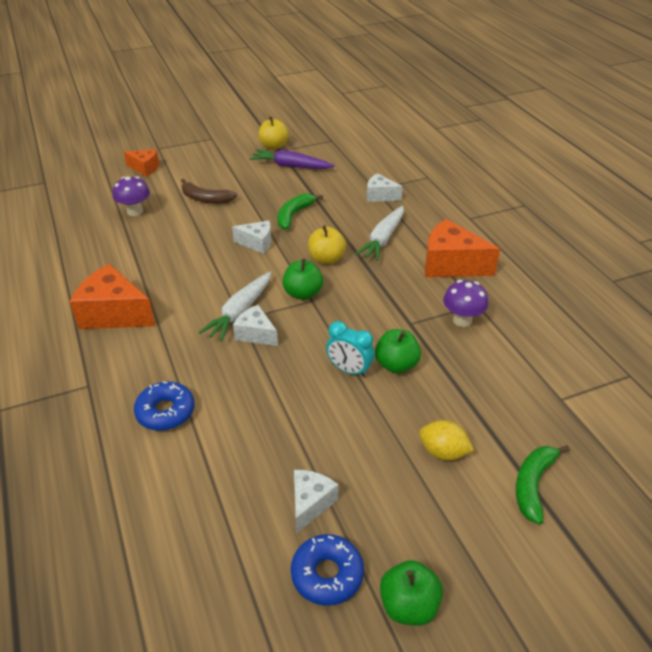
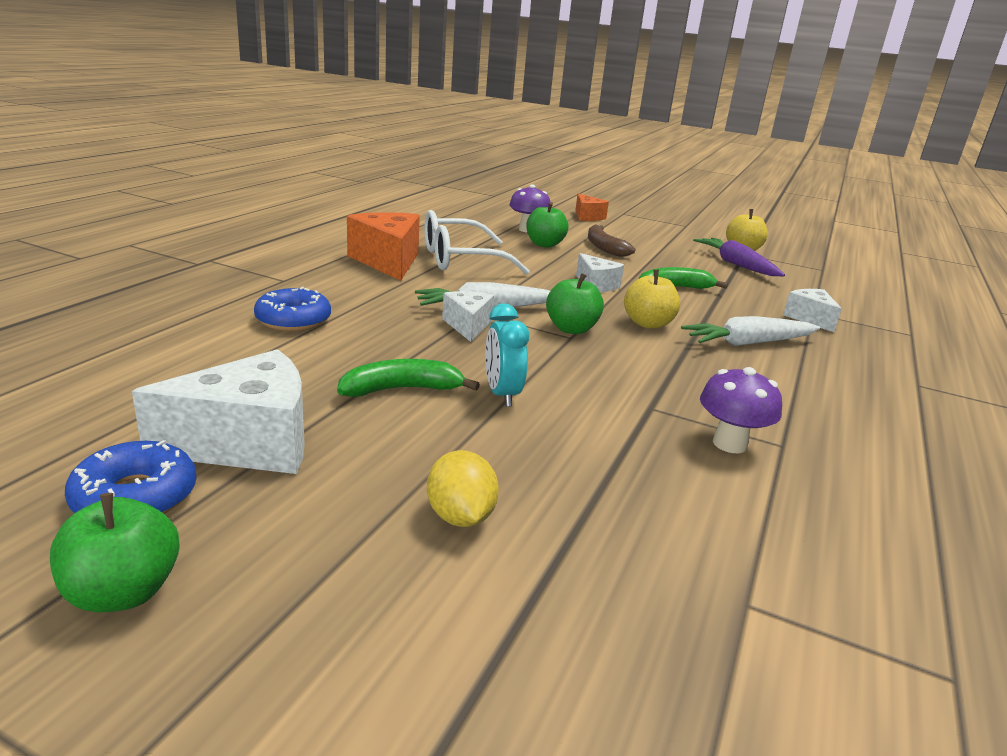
camera: 45 degrees right, 15 degrees down
white cheese [294,470,338,534] -> white cheese [132,349,305,474], size x1.75
green apple [375,329,421,373] -> green apple moved to [526,202,569,248]
orange cheese [425,219,500,277] -> none
green banana [516,445,570,525] -> green banana moved to [337,359,480,397]
none -> white glasses [424,210,530,275]

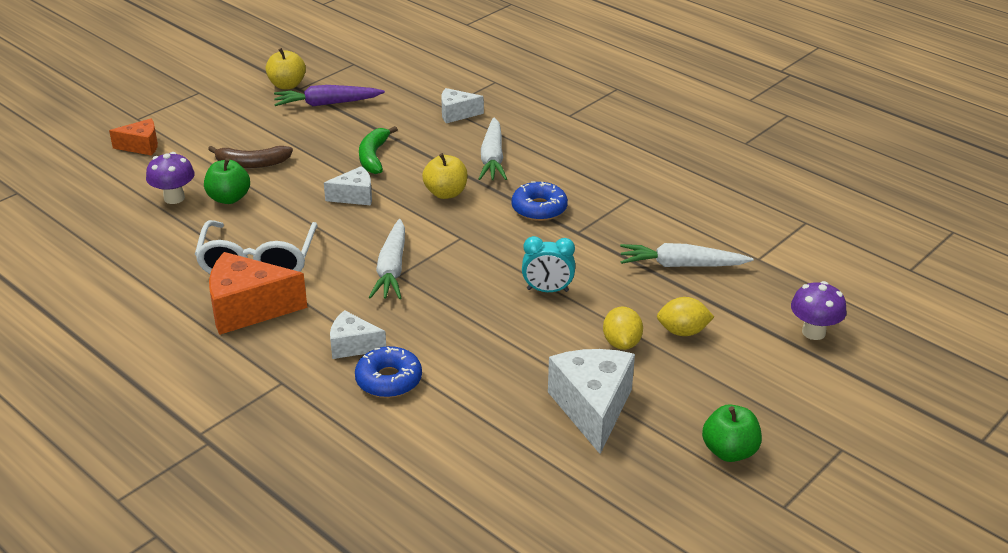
camera: 70 degrees left, 10 degrees up
blue donut [65,440,197,514] -> blue donut moved to [512,181,568,221]
green banana [337,359,480,397] -> none
white cheese [442,291,494,342] -> white cheese moved to [330,310,386,359]
green apple [546,273,604,334] -> none
purple mushroom [700,367,782,453] -> purple mushroom moved to [791,281,847,340]
none -> yellow lemon [603,307,643,350]
none -> white carrot [620,243,753,267]

